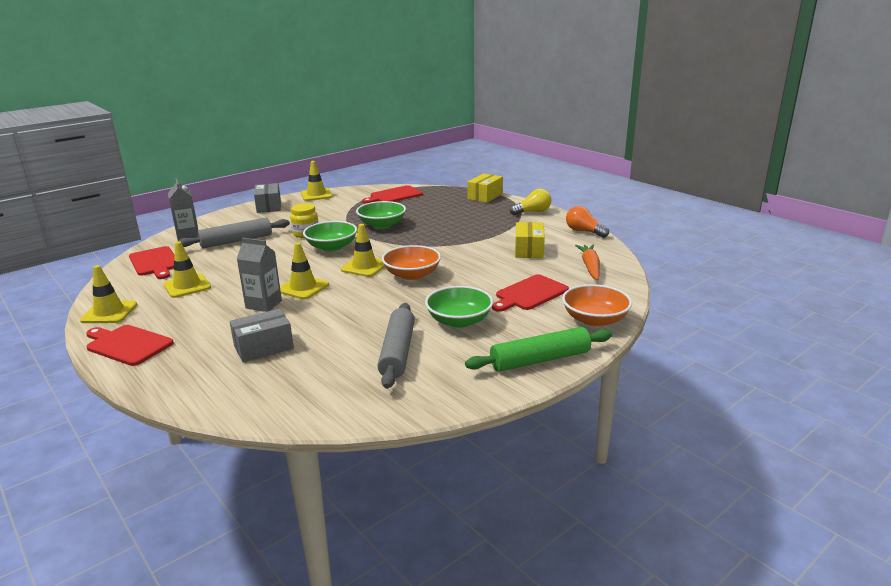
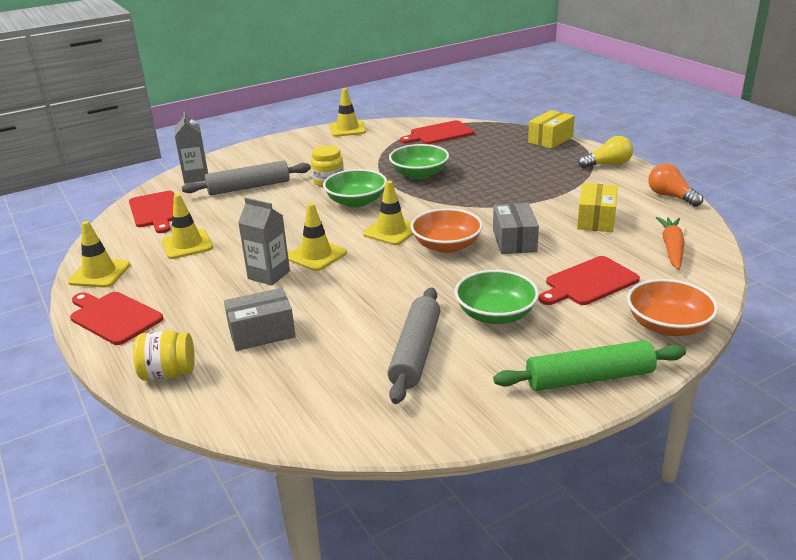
camera: 10 degrees right, 5 degrees up
grey box [254,183,281,213] -> grey box moved to [493,203,539,254]
none -> yellow jar [133,331,195,381]

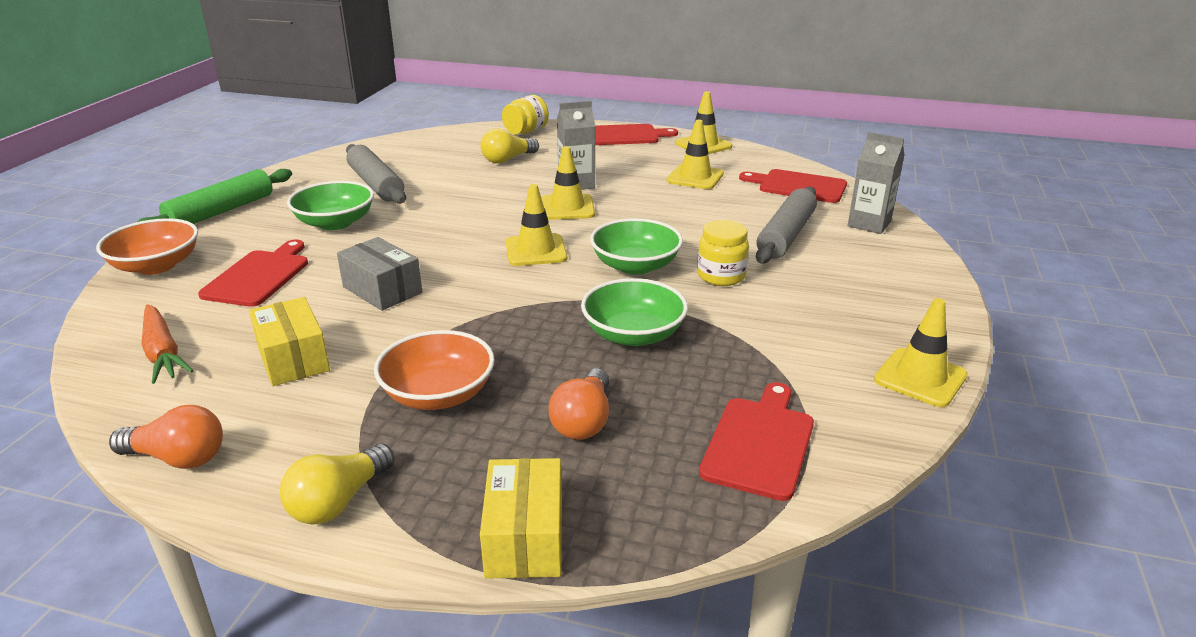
camera: 135 degrees right, 0 degrees up
grey box [224,288,296,351] -> yellow light bulb [480,128,539,163]
orange bowl [411,208,483,253] -> orange bowl moved to [374,330,495,410]
none -> orange light bulb [548,368,609,440]

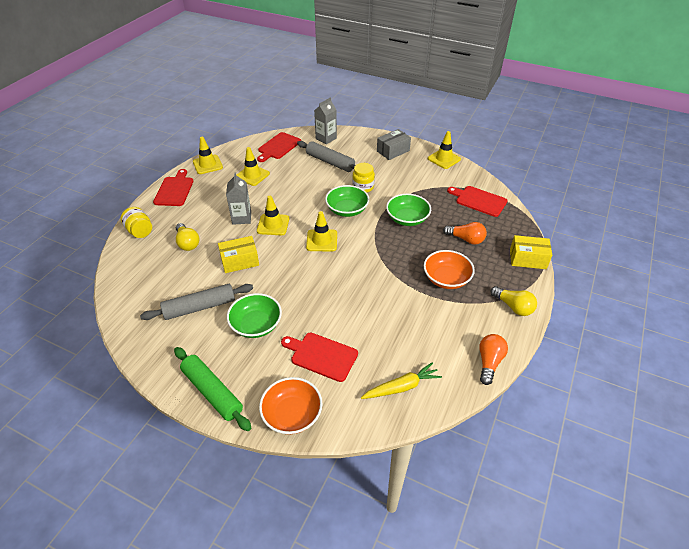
camera: 80 degrees left, 15 degrees up
orange carrot [142,304,194,384] -> yellow carrot [361,362,442,399]
yellow box [249,297,330,386] -> yellow box moved to [218,236,259,273]
grey box [337,237,422,311] -> grey box moved to [377,129,411,160]

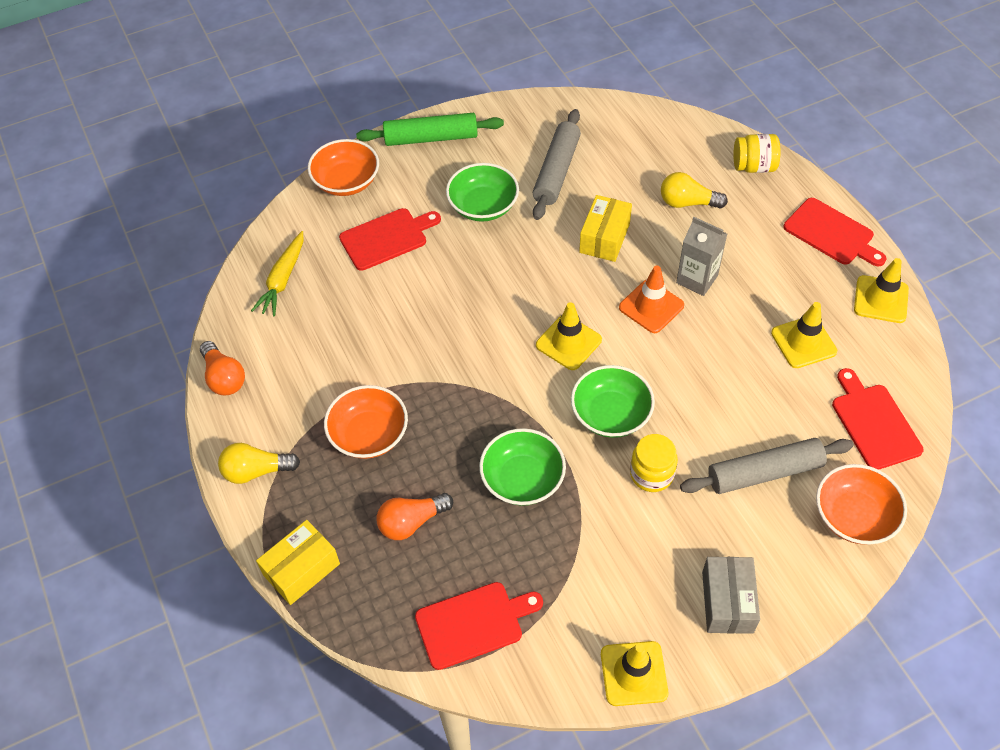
camera: 130 degrees right, 10 degrees up
yellow traffic cone [257,196,289,235] -> orange traffic cone [619,266,684,333]
grey carton [314,98,337,144] -> orange bowl [816,464,907,545]

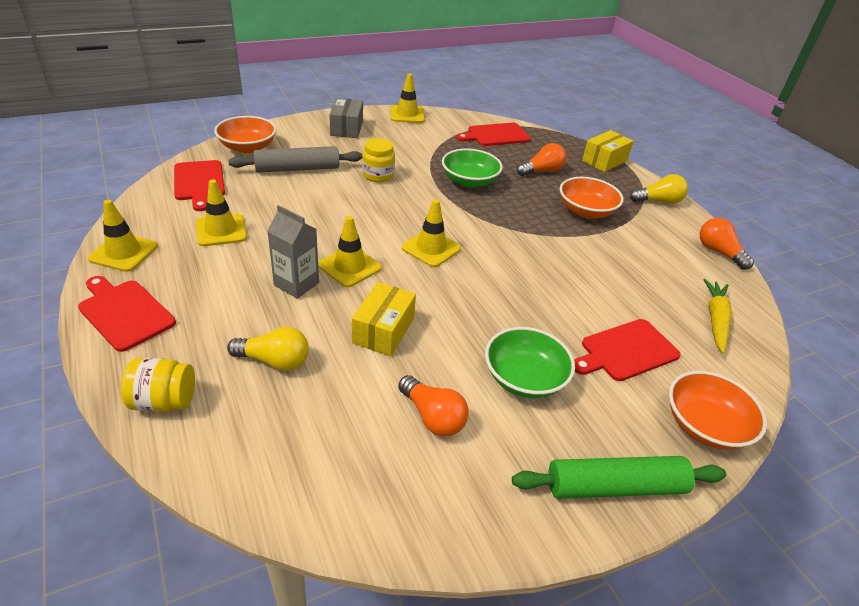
camera: 175 degrees right, 15 degrees down
grey rolling pin [533,109,581,220] -> orange light bulb [398,375,469,437]
green bowl [571,365,655,438] -> none
orange traffic cone [619,266,684,333] -> yellow traffic cone [318,216,382,287]

